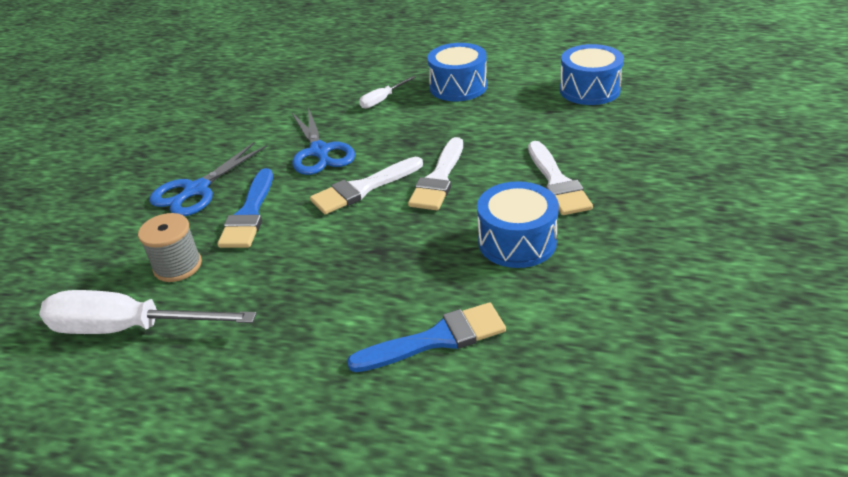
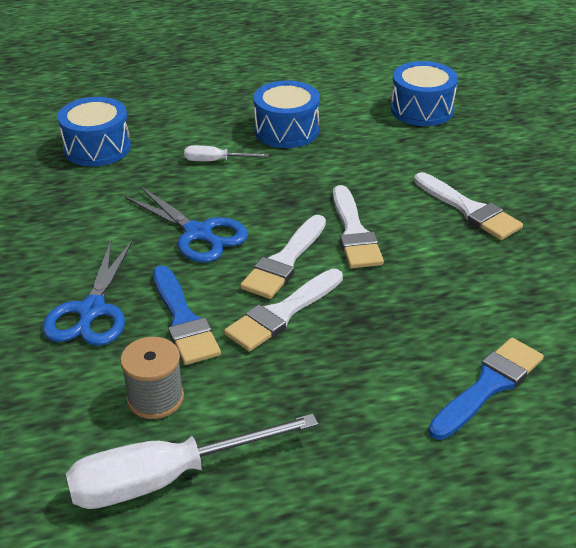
camera: 30 degrees left, 0 degrees up
white screwdriver [359,76,416,109] -> white screwdriver turned 75 degrees clockwise [184,145,269,161]
blue drum [477,181,559,268] -> blue drum moved to [58,97,131,166]
none -> white brush [224,269,343,351]

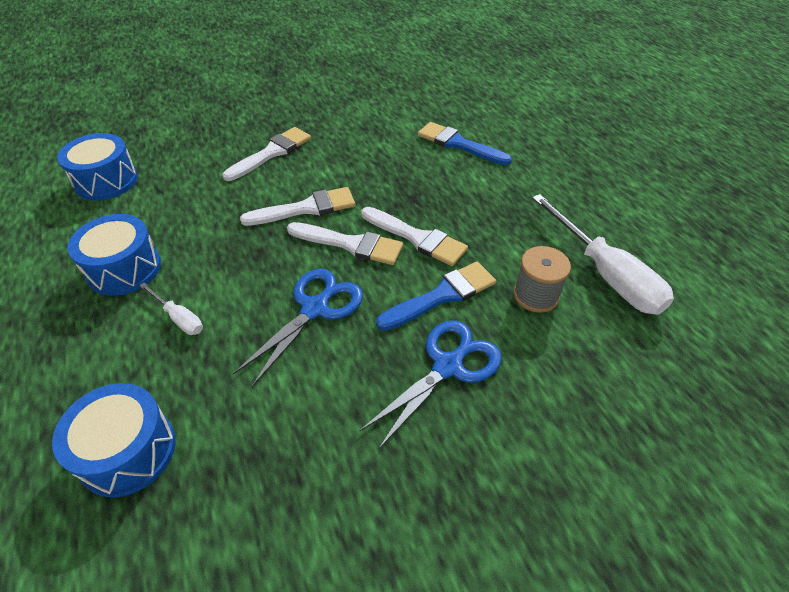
camera: 100 degrees left, 10 degrees up
blue scissors [42,240,133,346] -> blue scissors turned 45 degrees counterclockwise [360,320,502,450]
white screwdriver [184,145,269,161] -> white screwdriver turned 45 degrees counterclockwise [139,282,203,335]

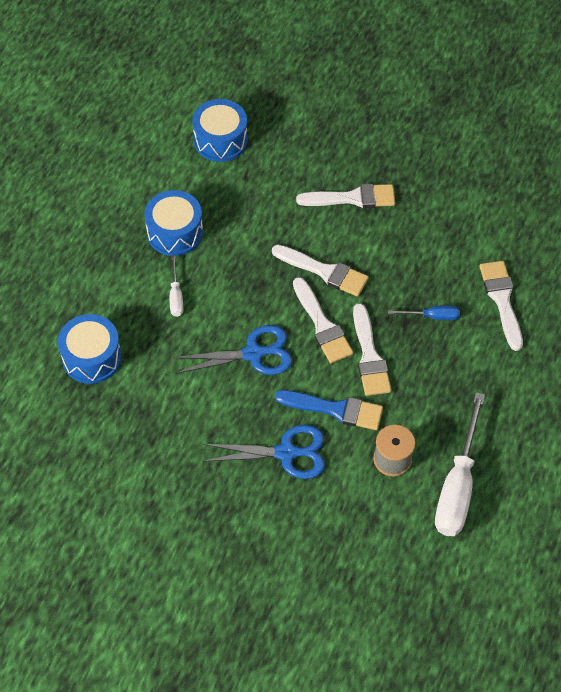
camera: 45 degrees right, 10 degrees up
blue brush [418,122,512,165] -> white brush [479,261,523,351]
none -> blue screwdriver [388,305,460,320]

